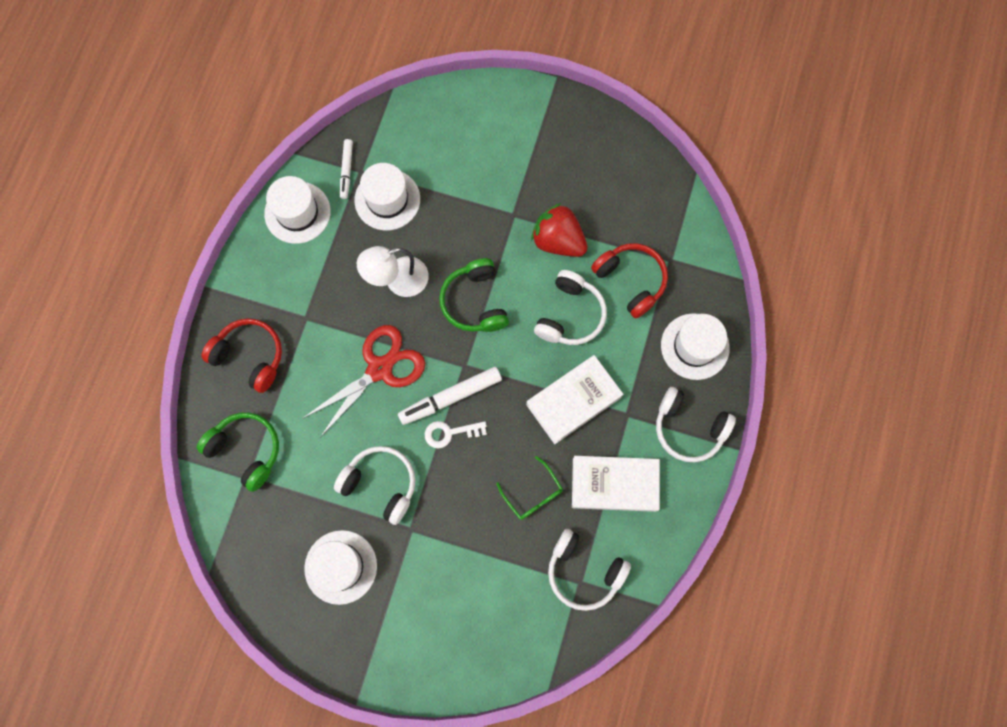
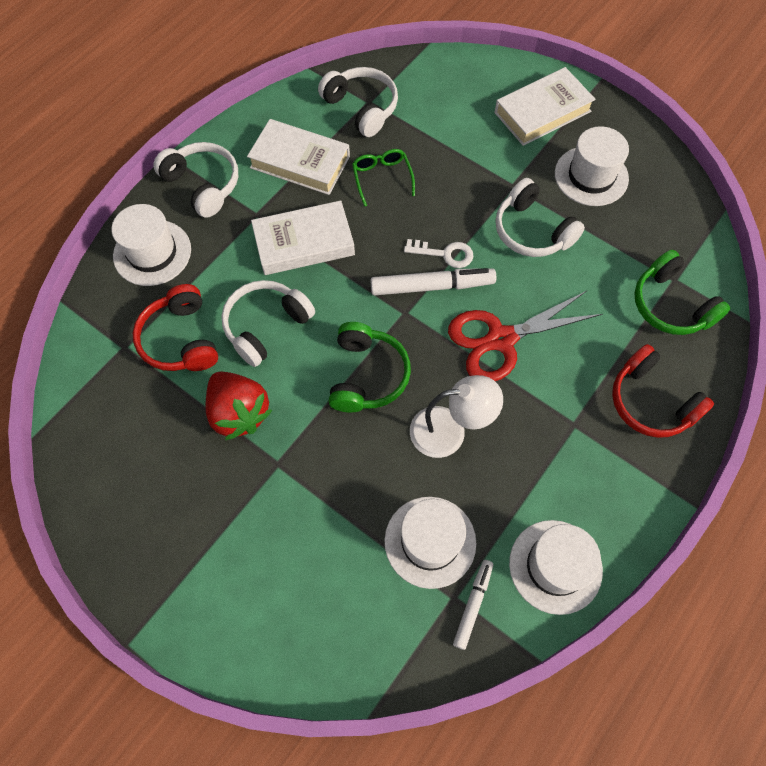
camera: 160 degrees left, 10 degrees down
none -> white book [494,67,596,146]

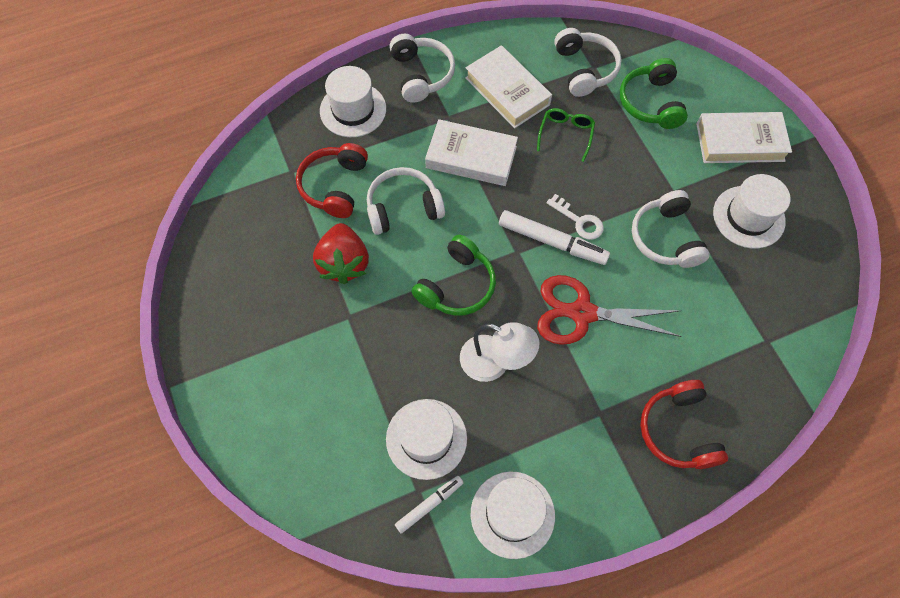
camera: 30 degrees right, 0 degrees up
green headphones [634,250,730,335] -> green headphones moved to [620,58,688,129]

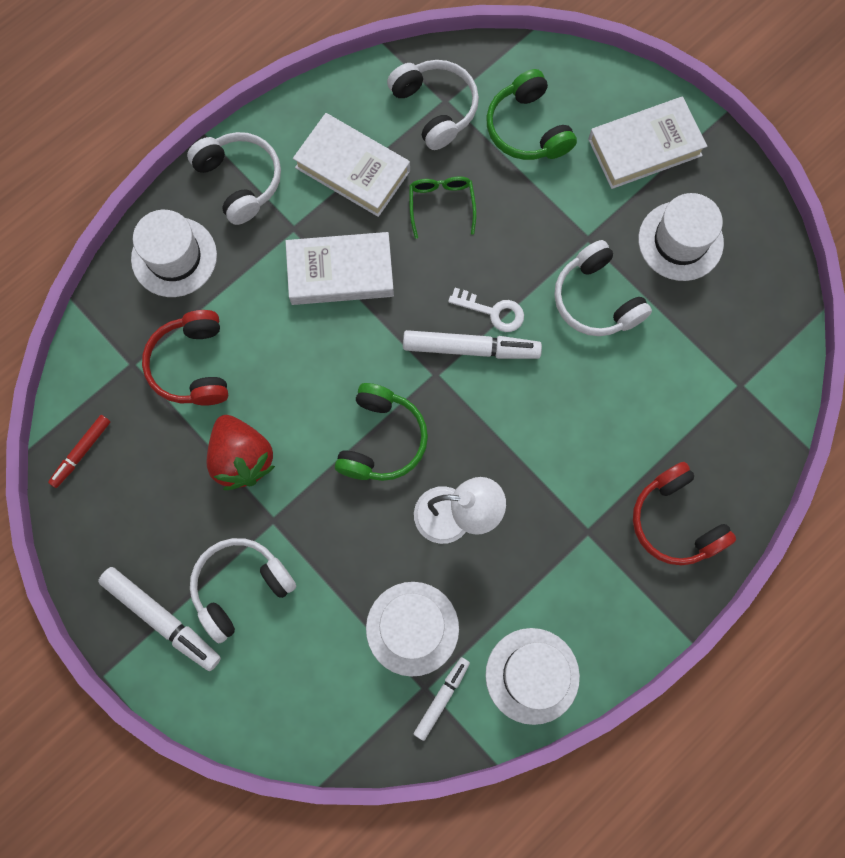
camera: 20 degrees left, 10 degrees up
white headphones [367,167,445,235] -> white headphones moved to [190,538,296,643]
red scissors [537,275,682,345] -> none
none -> red marker [48,415,110,488]
none -> white marker [98,567,221,671]

